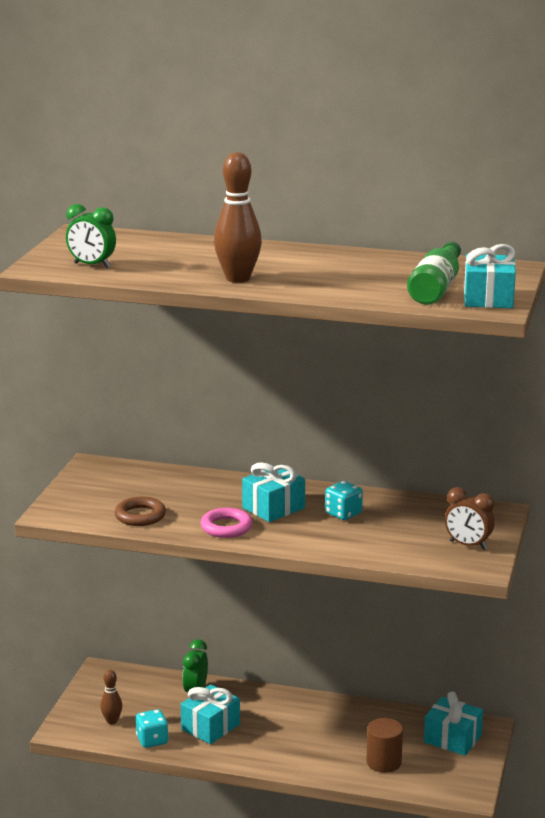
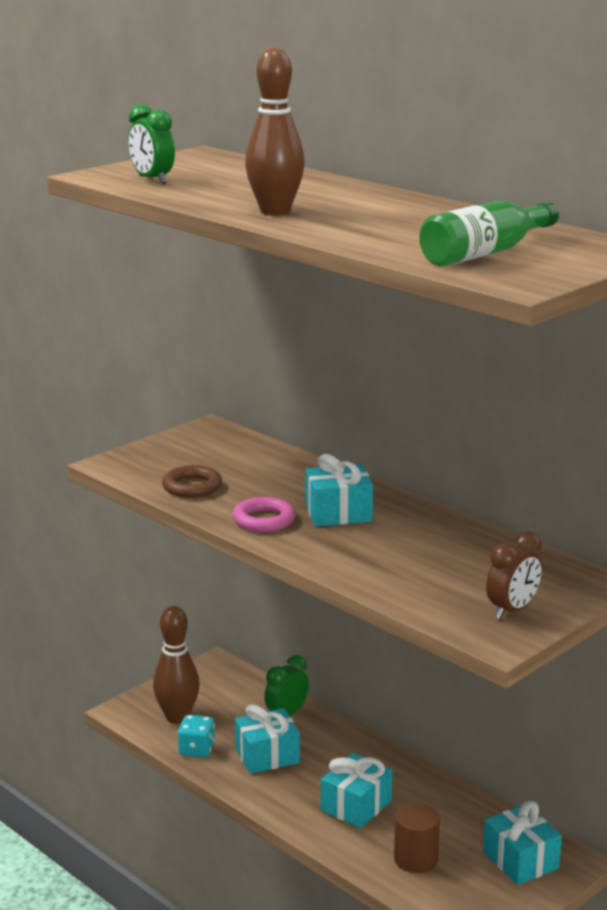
camera: 30 degrees right, 0 degrees up
brown bowling pin [100,670,122,724] -> brown bowling pin [153,606,200,724], size x1.86
turquoise dice [325,481,363,520] -> none
brown clock [445,487,495,550] -> brown clock turned 105 degrees counterclockwise [486,531,542,619]
turquoise gift [464,244,516,308] -> turquoise gift moved to [321,753,392,828]

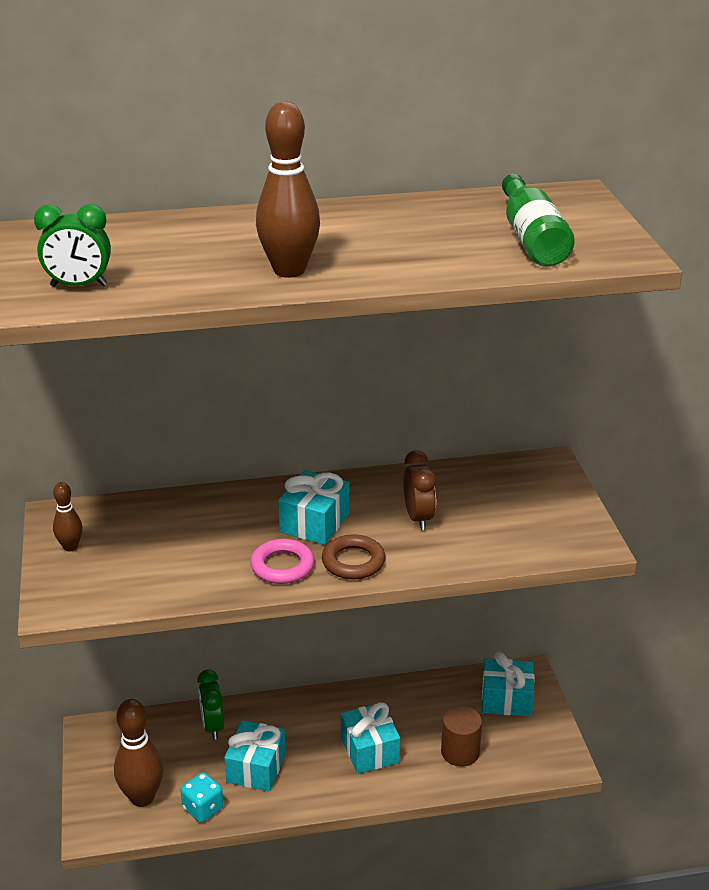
camera: 55 degrees left, 10 degrees up
brown ring [162,465,222,498] -> brown ring moved to [322,534,385,579]
brown clock [486,531,542,619] -> brown clock moved to [403,450,436,530]
none -> brown bowling pin [53,482,83,552]

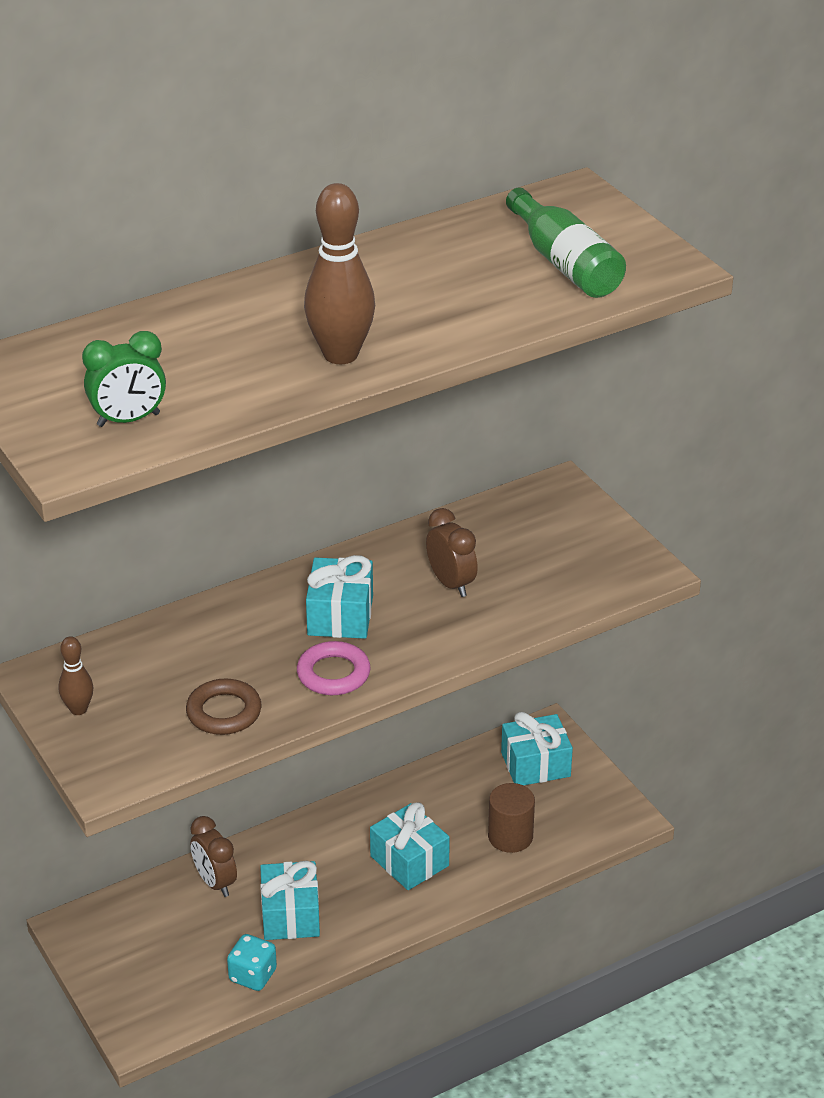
camera: 20 degrees left, 5 degrees up
brown bowling pin [114,699,164,807] -> none
green clock [197,670,224,740] -> brown clock [190,816,237,897]
brown ring [322,534,385,579] -> brown ring moved to [186,679,262,735]

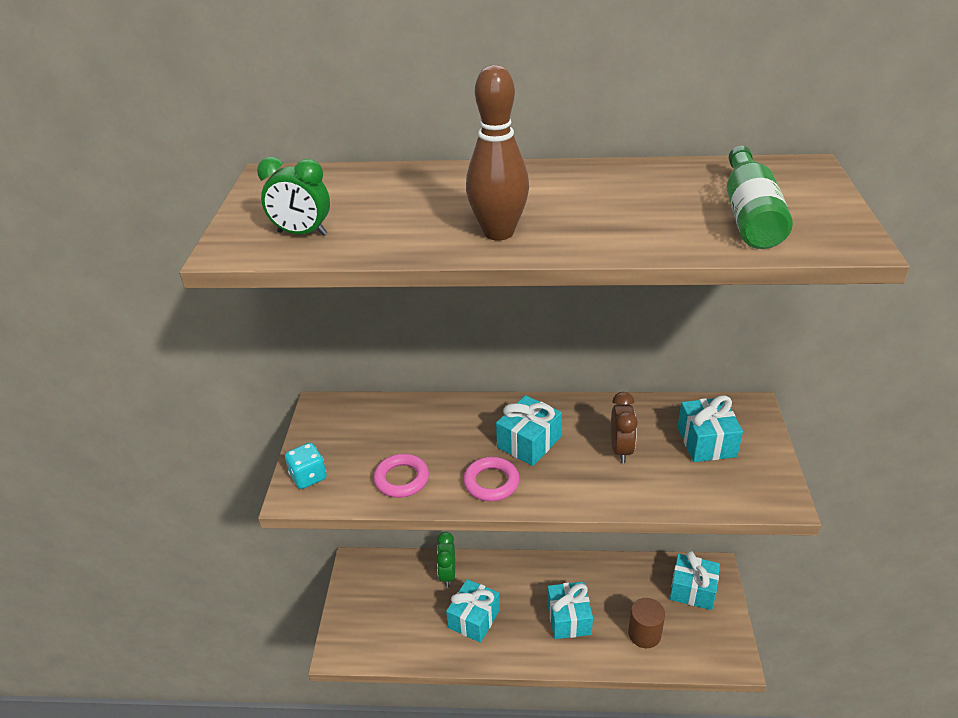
camera: 35 degrees right, 0 degrees up
brown bowling pin [58,636,94,715] -> none
brown ring [186,679,262,735] -> pink ring [373,454,429,498]
brown clock [190,816,237,897] -> green clock [436,532,455,588]
turquoise dice [227,934,277,991] -> turquoise dice moved to [285,443,327,489]
none -> turquoise gift [678,395,743,462]

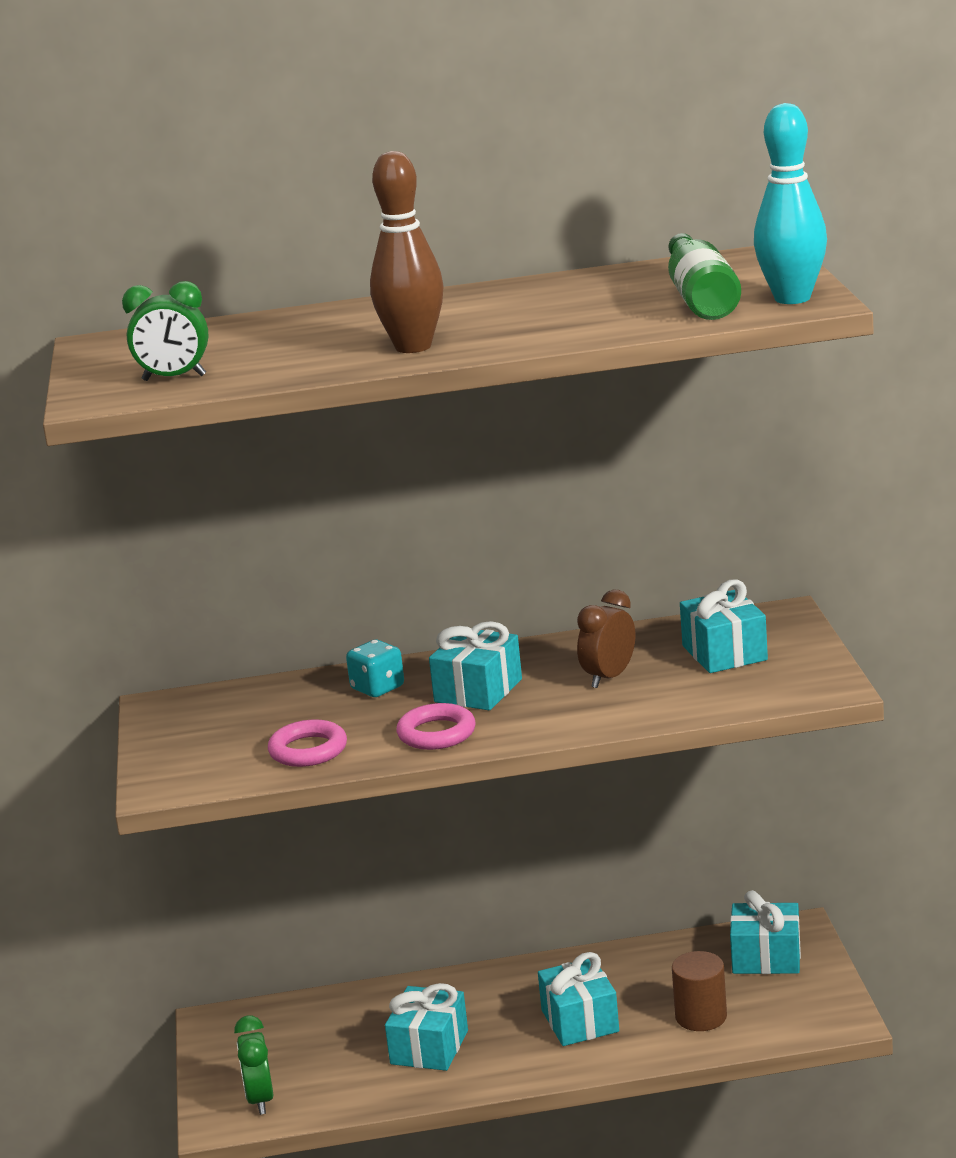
camera: 10 degrees left, 15 degrees down
turquoise dice [285,443,327,489] -> turquoise dice moved to [346,640,404,697]
green clock [436,532,455,588] -> green clock moved to [234,1015,274,1115]
brown clock [611,392,638,463] -> brown clock turned 135 degrees counterclockwise [577,590,635,688]
none -> turquoise bowling pin [754,103,827,304]

